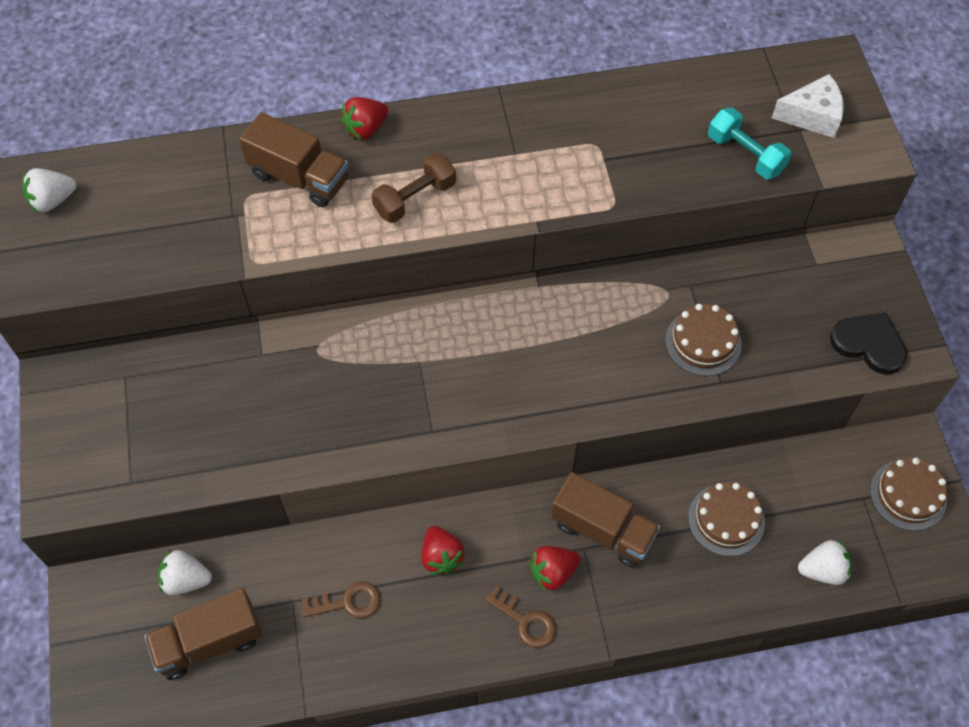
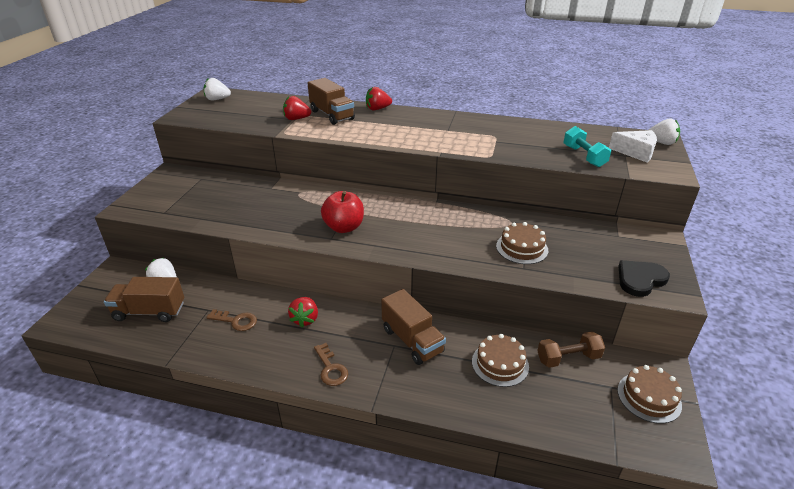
camera: 25 degrees right, 25 degrees down
brown dumbbell [372,153,456,223] -> brown dumbbell moved to [537,331,605,368]
red strawberry [529,546,580,592] -> red strawberry moved to [283,96,311,120]
white strawberry [798,540,852,585] -> white strawberry moved to [649,118,680,145]
black heart [830,313,907,375] -> black heart turned 90 degrees counterclockwise [618,260,670,297]
none -> red apple [321,191,364,233]

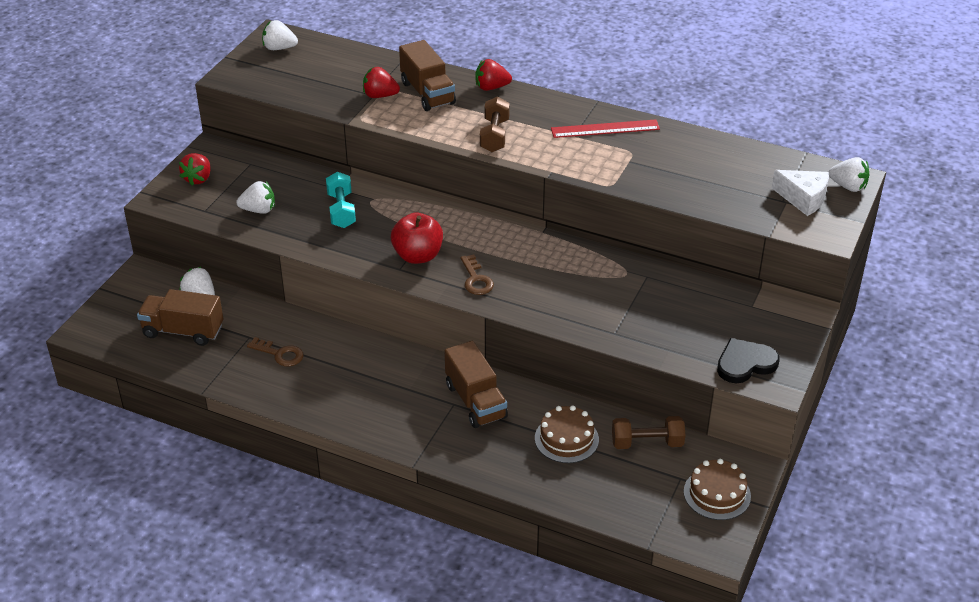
camera: 10 degrees right, 5 degrees up
red strawberry [288,297,318,327] -> red strawberry moved to [179,153,211,186]
brown key [314,343,348,386] -> brown key moved to [460,254,494,295]
brown cake [496,222,548,264] -> none
turquoise dumbbell [564,126,611,167] -> turquoise dumbbell moved to [326,172,356,228]
none -> white strawberry [236,181,275,214]
none -> brown dumbbell [480,96,510,152]
none -> red ruler [551,119,660,138]

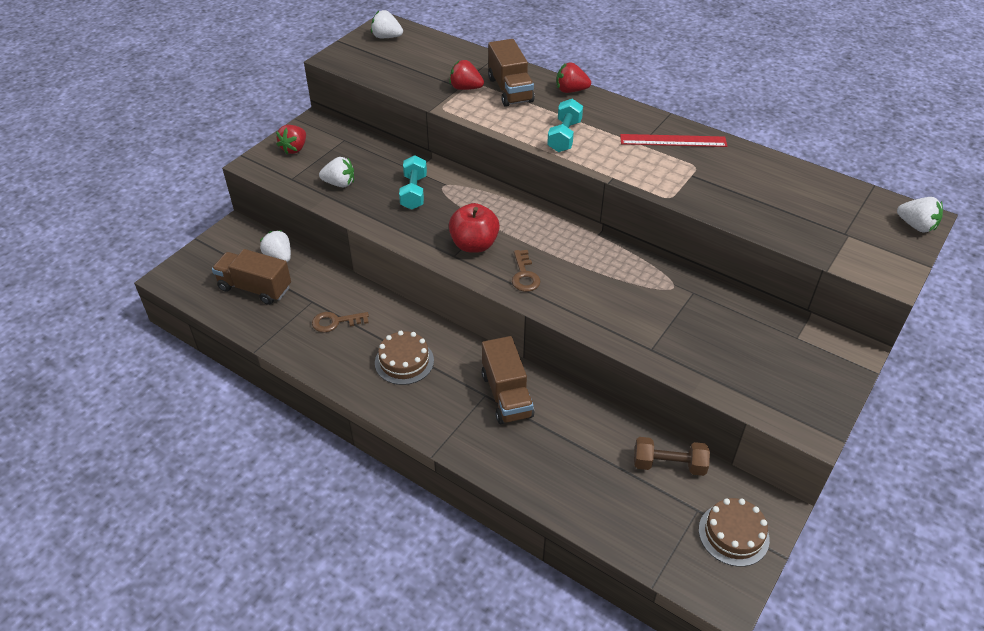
camera: 10 degrees right, 5 degrees up
brown key [247,337,304,366] -> brown key turned 135 degrees clockwise [312,312,369,332]
brown dumbbell [480,96,510,152] -> turquoise dumbbell [547,99,583,152]
brown cake [535,405,599,463] -> brown cake moved to [375,331,434,385]
black heart [717,338,780,383] -> none
white cheese [772,170,829,216] -> none

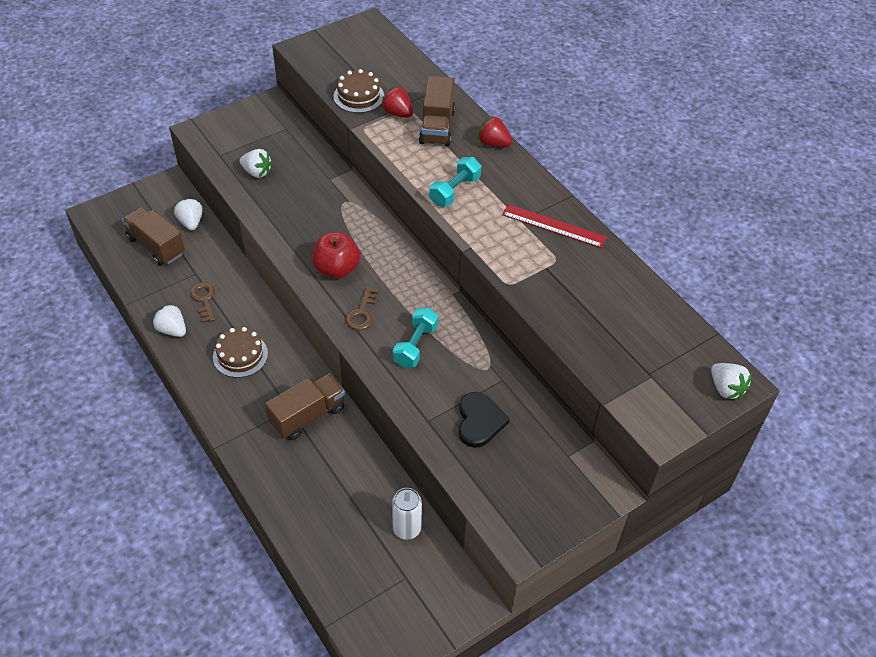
camera: 20 degrees right, 5 degrees up
red strawberry [276,125,306,154] -> none
brown key [312,312,369,332] -> brown key turned 60 degrees clockwise [190,282,215,323]
white strawberry [371,10,403,38] -> white strawberry moved to [153,303,186,337]
turquoise dumbbell [399,155,427,210] -> turquoise dumbbell moved to [393,307,438,368]
brown truck [482,336,534,424] -> brown truck turned 135 degrees counterclockwise [265,374,345,440]
brown dumbbell [634,437,710,476] -> white can [392,488,422,540]
brown cake [699,498,770,567] -> brown cake moved to [334,69,384,113]
none -> black heart [459,392,510,448]

